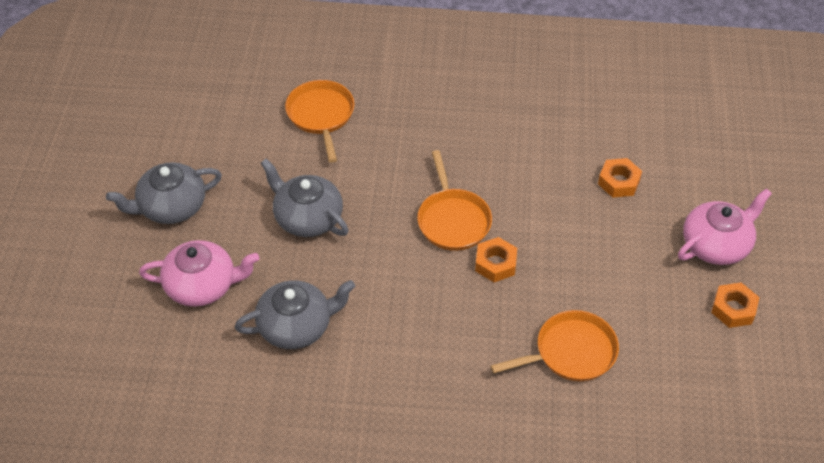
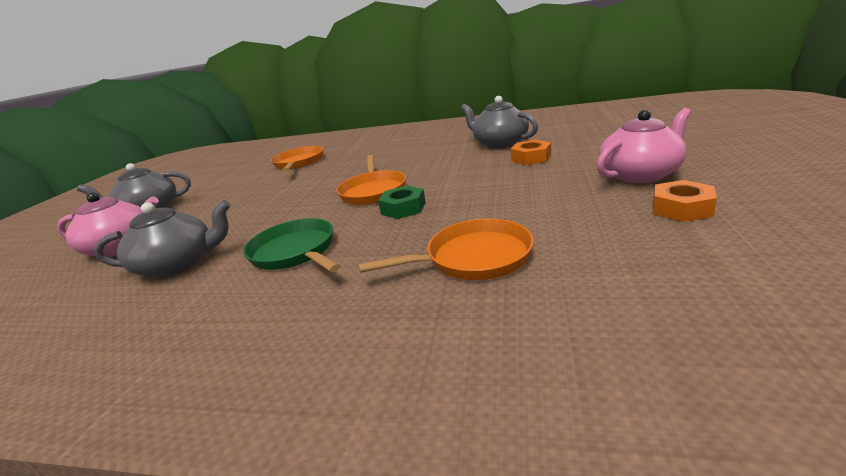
camera: 10 degrees right, 25 degrees down
grey teapot [261,159,348,237] -> grey teapot moved to [461,96,538,148]
orange nut [475,237,517,282] -> green nut [378,186,426,219]
none -> green pan [243,218,341,272]

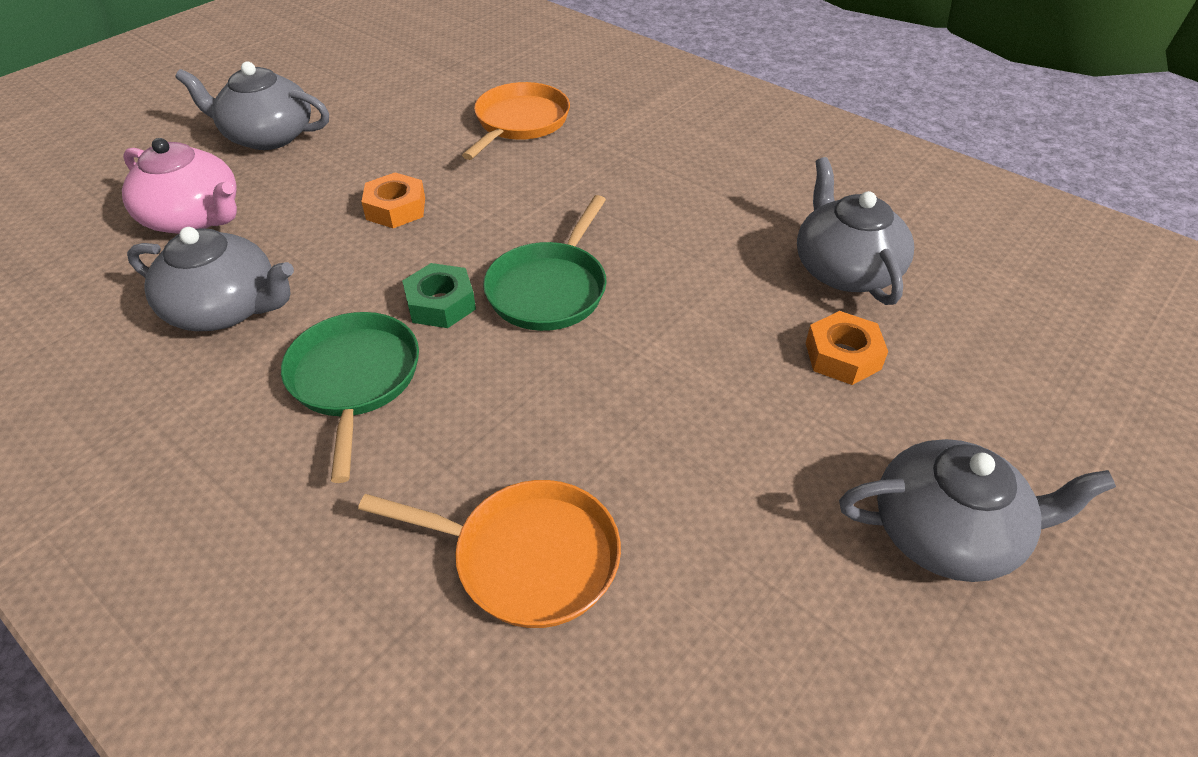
camera: 25 degrees right, 20 degrees up
orange pan [336,155,406,205] -> green pan [483,195,607,331]
green nut [378,186,426,219] -> green nut moved to [402,263,476,328]
pink teapot [596,108,691,183] -> grey teapot [839,439,1116,582]
orange nut [653,180,717,222] -> orange nut moved to [361,172,425,228]

